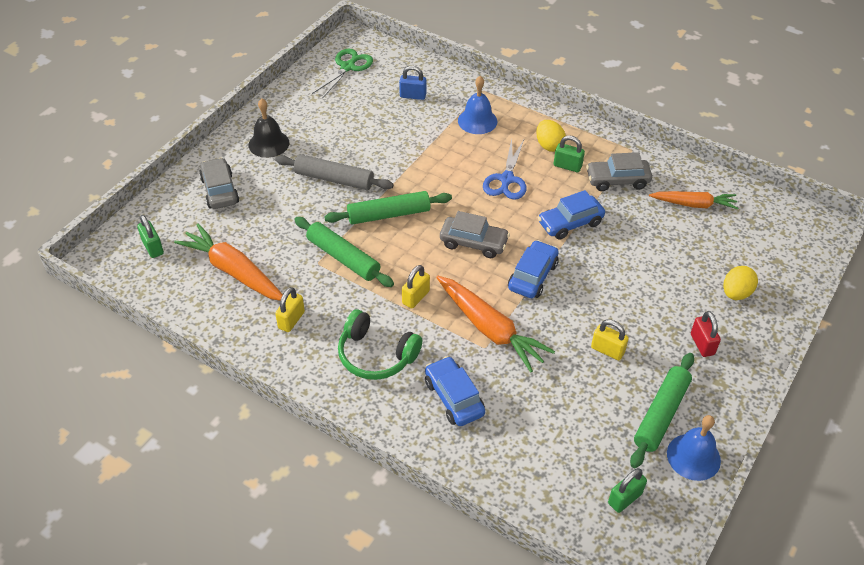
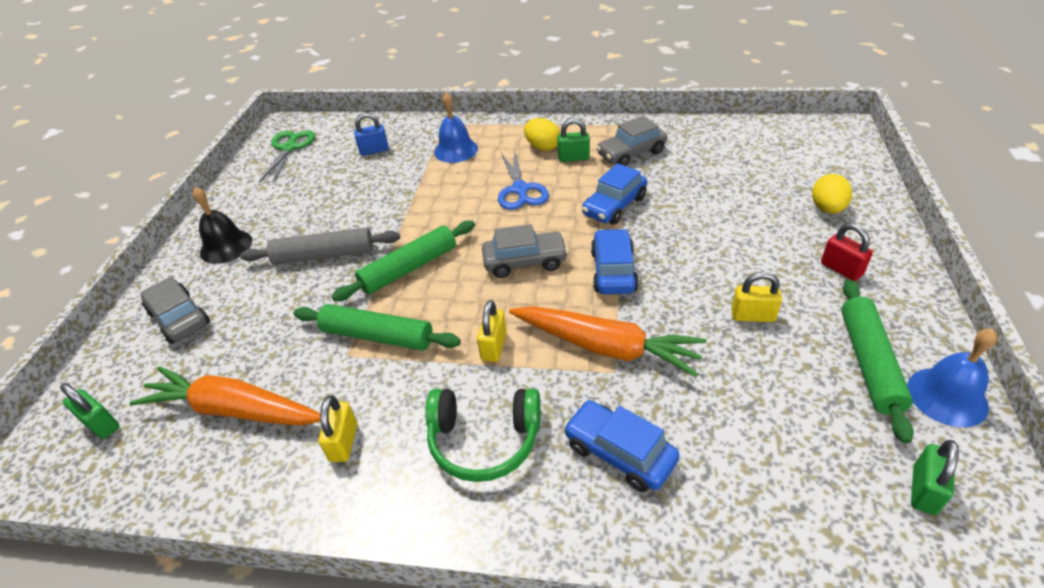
camera: 20 degrees left, 5 degrees down
orange carrot [649,191,738,209] -> none

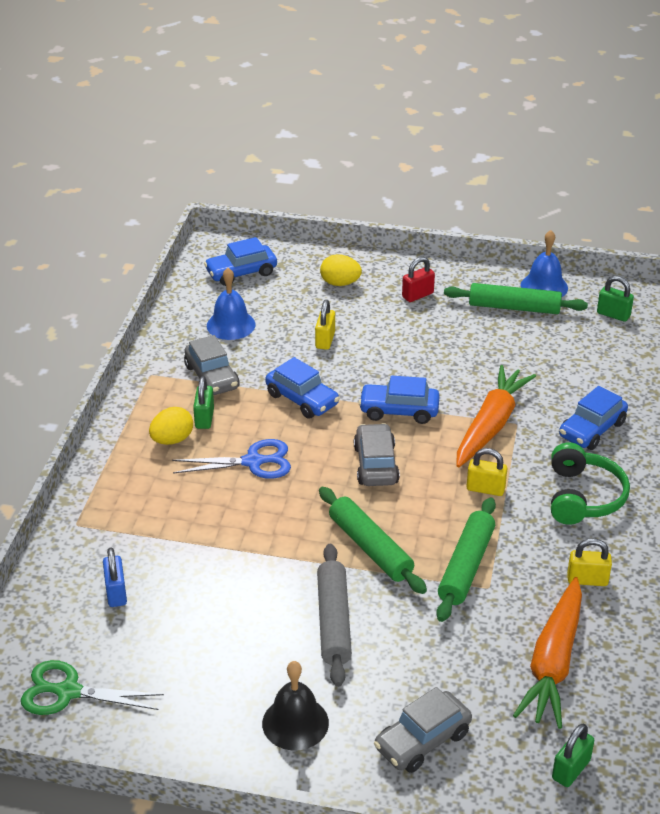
camera: 90 degrees left, 5 degrees down
blue bell [434,92,478,163] -> blue bell moved to [207,268,255,340]
yellow padlock [731,272,782,322] -> yellow padlock moved to [315,300,335,350]
none -> blue car [204,237,277,286]

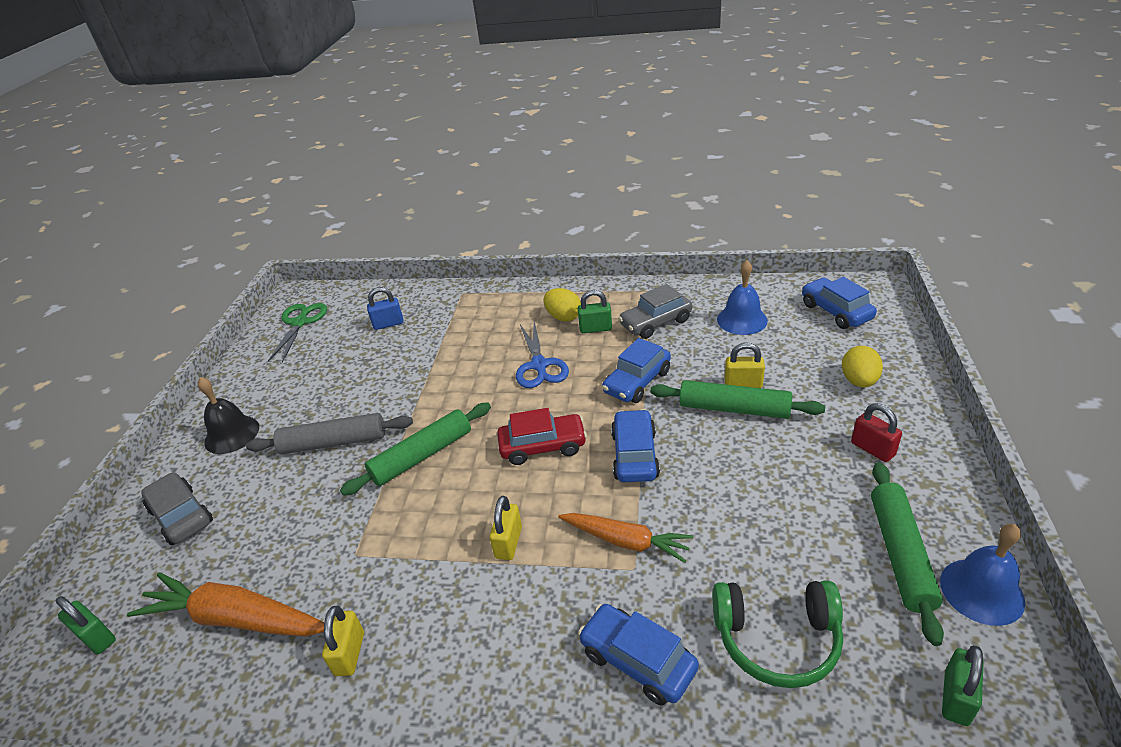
camera: 90 degrees right, 0 degrees up
grey car [354,423,400,486] -> red car [497,408,587,465]
green rolling pin [436,497,496,622] -> green rolling pin moved to [650,380,825,419]
orange carrot [456,365,536,467] -> orange carrot [558,513,693,563], size x0.66
green headphones [551,442,630,525] -> green headphones moved to [712,581,843,688]

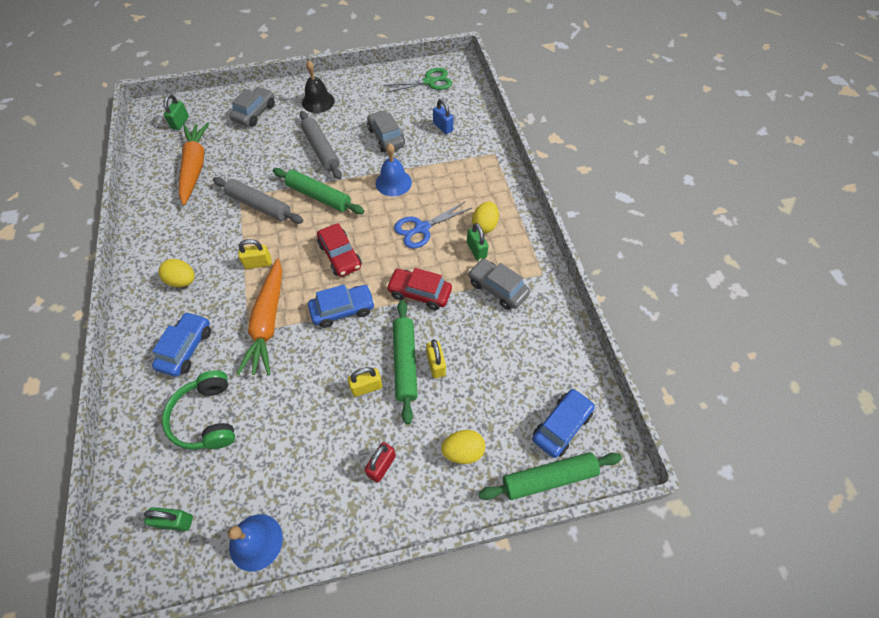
camera: 65 degrees right, 20 degrees up
yellow padlock [322,606,364,676] -> yellow padlock moved to [348,367,382,397]
orange carrot [558,513,693,563] -> orange carrot [237,259,282,376], size x1.52
blue car [602,338,671,403] -> red car [386,268,452,310]
blue bell [717,260,768,335] -> blue bell moved to [376,143,412,196]
green rolling pin [871,462,944,646] -> green rolling pin moved to [478,452,622,500]
none -> yellow egg [158,259,195,287]
none -> grey rolling pin [213,177,303,224]
none -> grey car [367,110,405,152]

